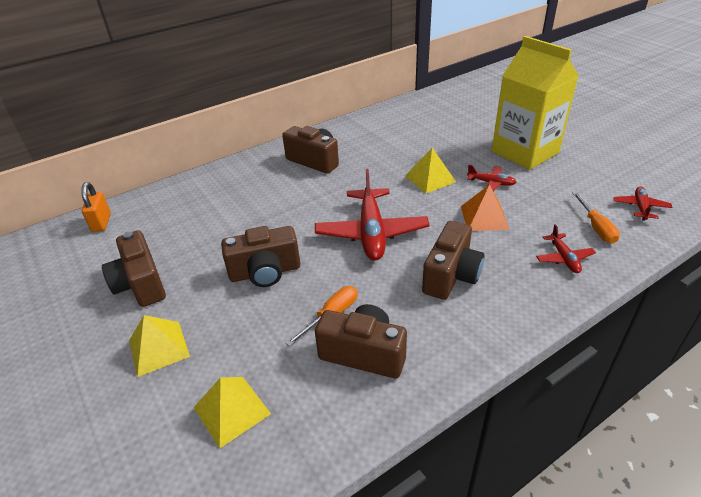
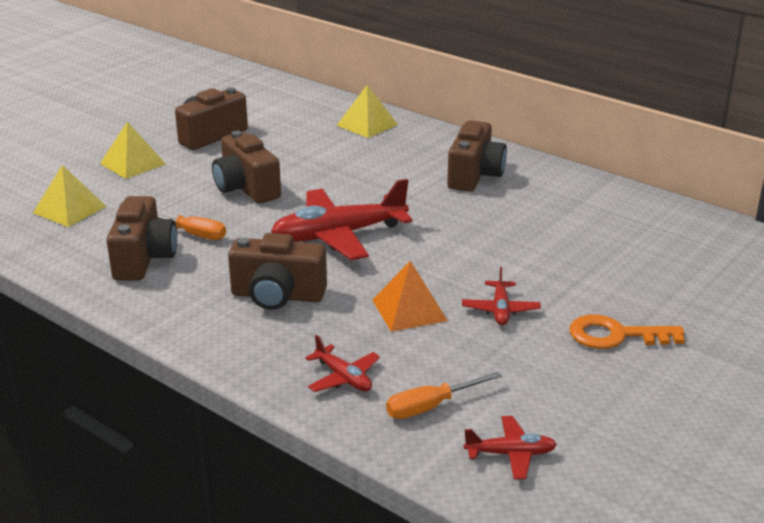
camera: 70 degrees right, 10 degrees down
orange padlock [81,182,111,232] -> none
yellow pyramid [405,148,456,193] -> yellow pyramid moved to [336,85,398,138]
yellow carton [492,36,579,170] -> orange key [569,315,685,349]
red plane [536,224,596,273] -> red plane turned 105 degrees counterclockwise [305,335,380,392]

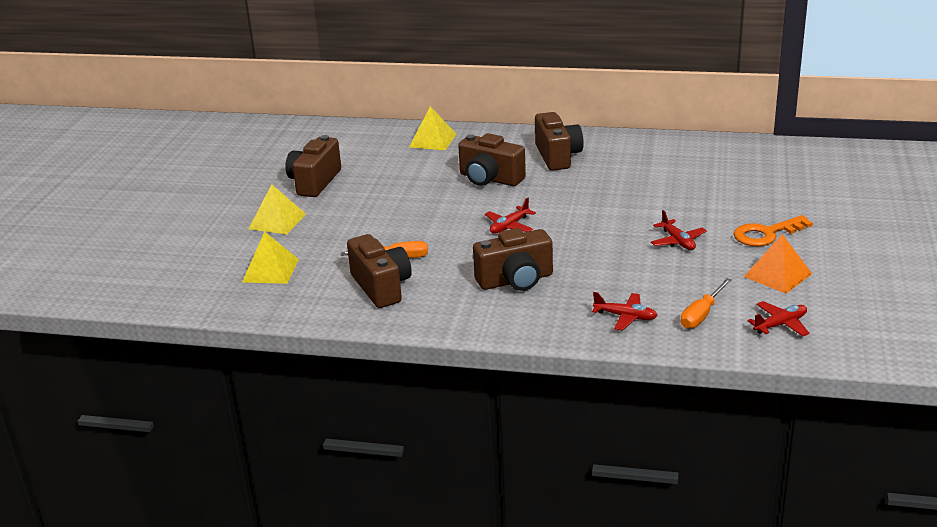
camera: 25 degrees left, 0 degrees up
brown camera [212,131,281,203] -> brown camera moved to [458,133,526,186]
red plane [271,179,413,260] -> red plane [485,198,536,234], size x0.48
orange pyramid [373,261,448,332] -> orange pyramid moved to [744,234,812,294]

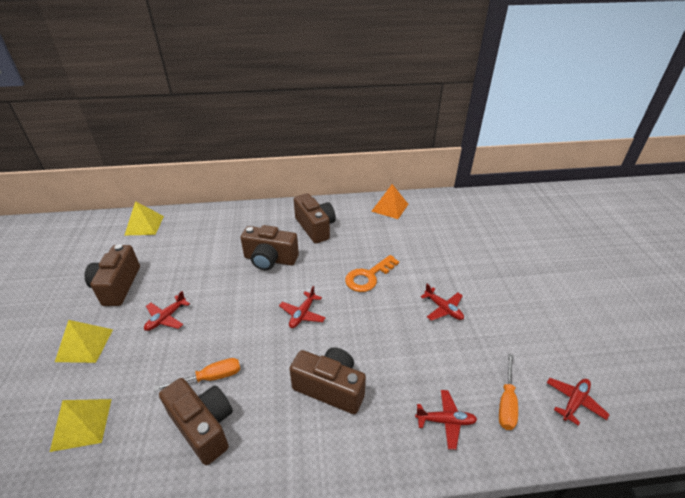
camera: 20 degrees left, 10 degrees up
yellow pyramid [409,106,456,150] -> yellow pyramid moved to [125,201,164,235]
brown camera [473,228,553,291] -> brown camera turned 120 degrees counterclockwise [289,347,366,414]
orange key [733,215,813,247] -> orange key moved to [345,255,399,292]
orange pyramid [744,234,812,294] -> orange pyramid moved to [371,184,408,219]
none -> red plane [144,291,190,331]

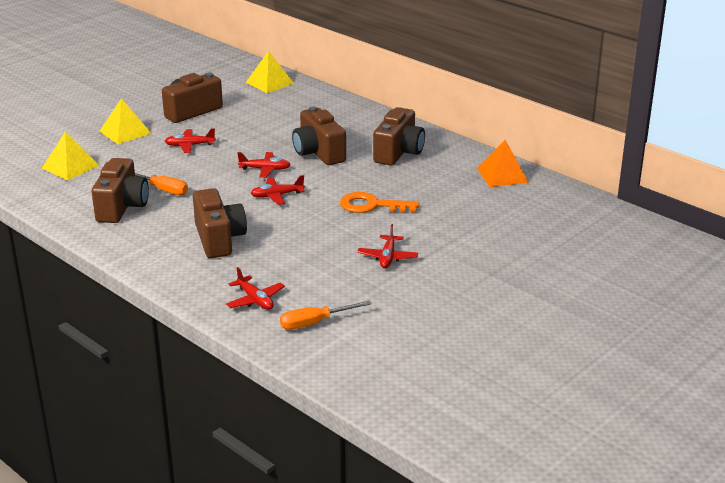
camera: 50 degrees right, 10 degrees down
red plane [547,378,610,426] -> red plane moved to [237,152,291,178]

